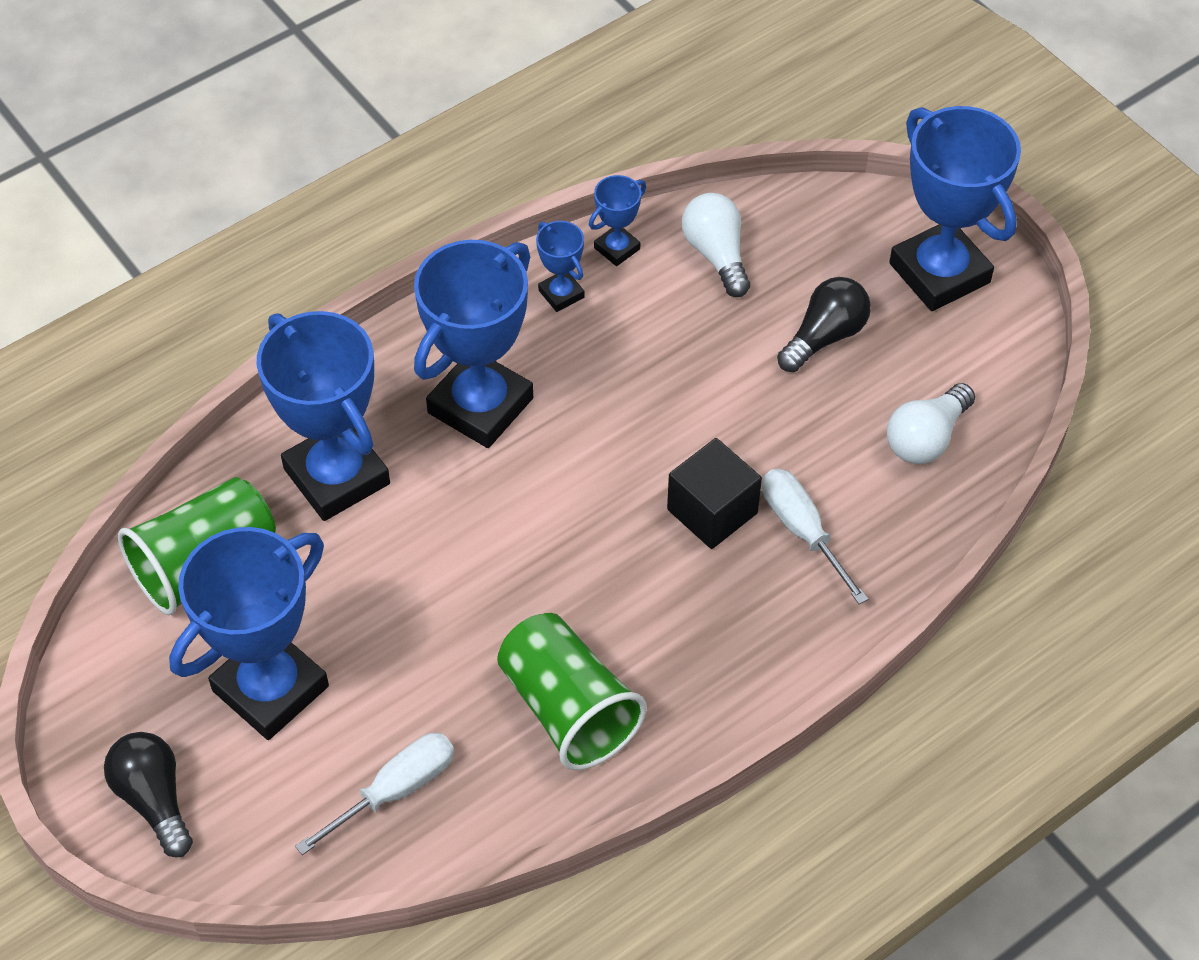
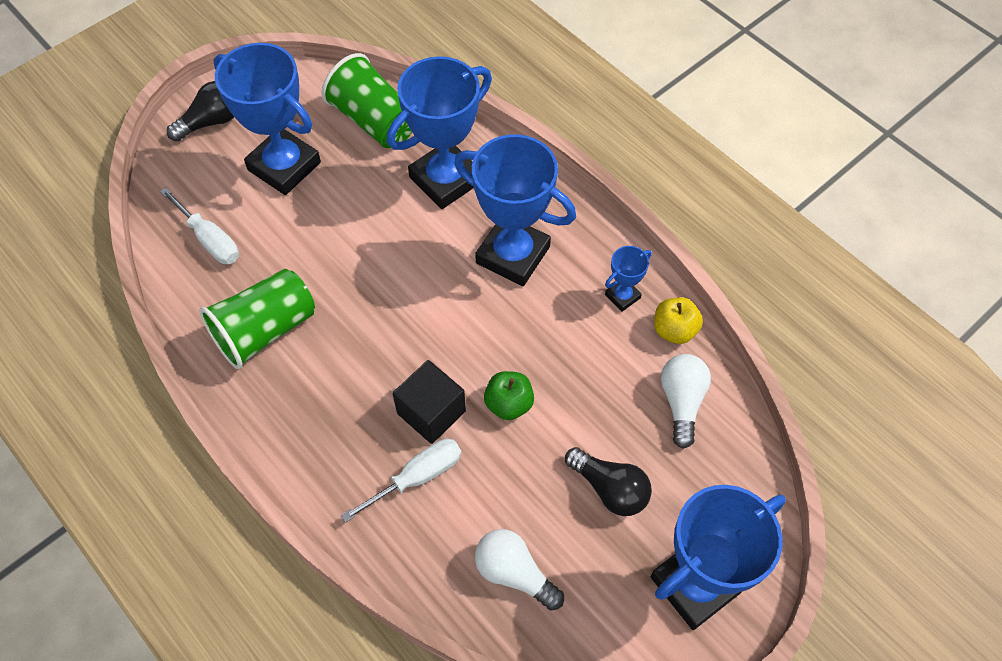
camera: 85 degrees right, 5 degrees up
blue trophy [589,175,646,266] -> yellow apple [654,297,703,344]
white light bulb [682,193,750,297] -> white light bulb turned 60 degrees counterclockwise [661,354,711,449]
none -> green apple [484,371,534,420]

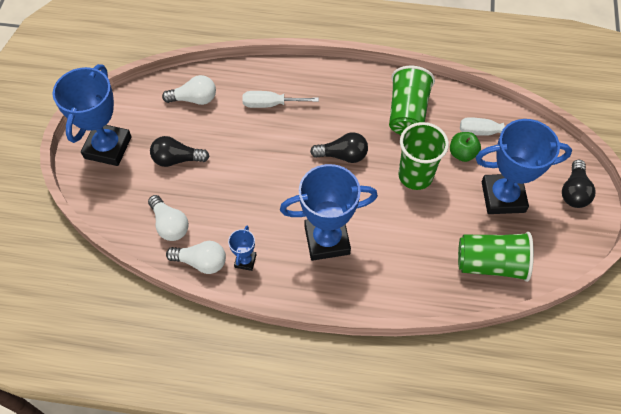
camera: 140 degrees right, 0 degrees up
white screwdriver [341,439,461,523] -> white screwdriver turned 75 degrees clockwise [242,91,319,108]
blue trophy [387,56,492,209] -> none
black cube [393,360,466,444] -> none
green apple [484,371,534,420] -> green apple moved to [450,132,481,162]
yellow apple [654,297,703,344] -> white light bulb [166,241,226,274]
none -> black light bulb [310,132,368,163]
none -> green cup [398,122,449,190]

